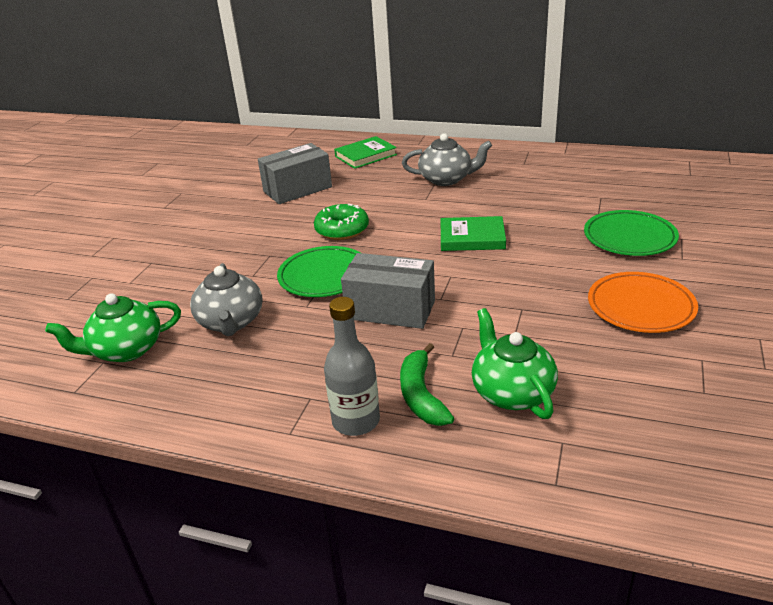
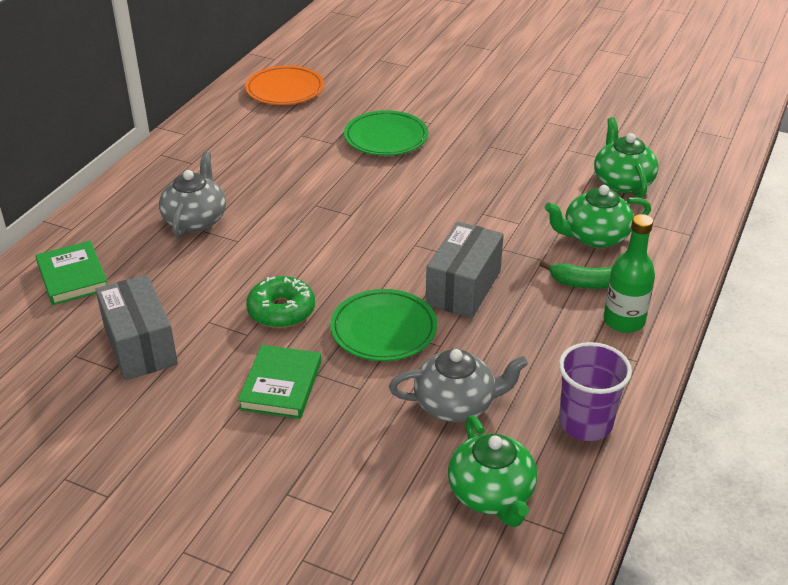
camera: 85 degrees left, 5 degrees up
grey bottle [324,297,380,436] -> green bottle [604,214,655,333]
green book [441,216,506,251] -> green book moved to [238,345,321,419]
orange plate [588,272,698,333] -> orange plate moved to [245,65,324,105]
none -> purple cup [559,342,632,441]
none -> green teapot [594,117,659,197]

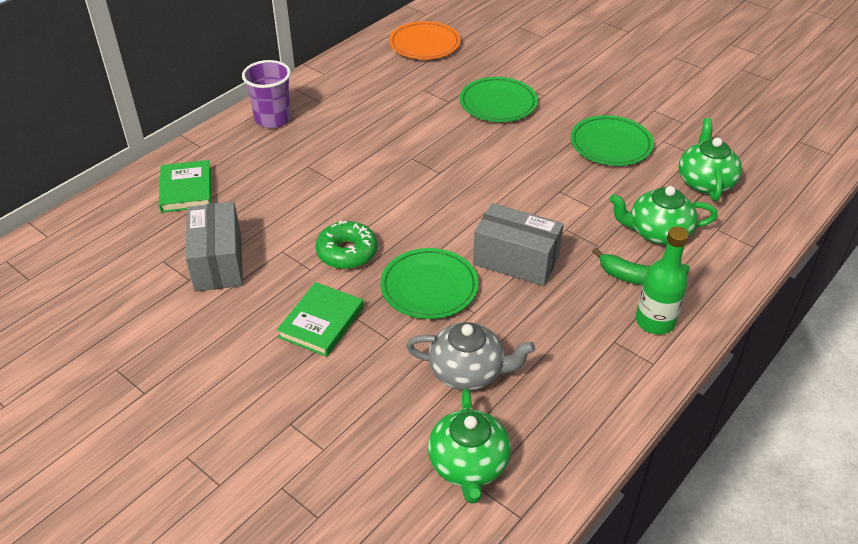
camera: 15 degrees right, 5 degrees up
grey teapot [159,152,226,238] -> none
grey box [426,221,504,318] -> grey box turned 75 degrees clockwise [473,203,564,286]
purple cup [559,342,632,441] -> purple cup moved to [242,60,291,128]
none -> green plate [570,115,654,166]

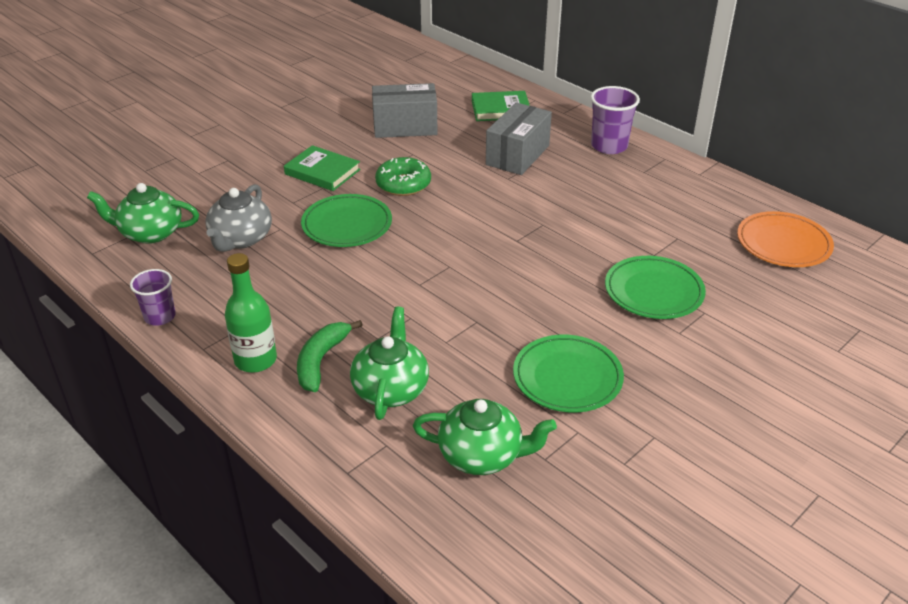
camera: 95 degrees right, 5 degrees down
grey box [473,203,564,286] -> grey box moved to [486,102,552,175]
none -> purple cup [130,269,176,326]

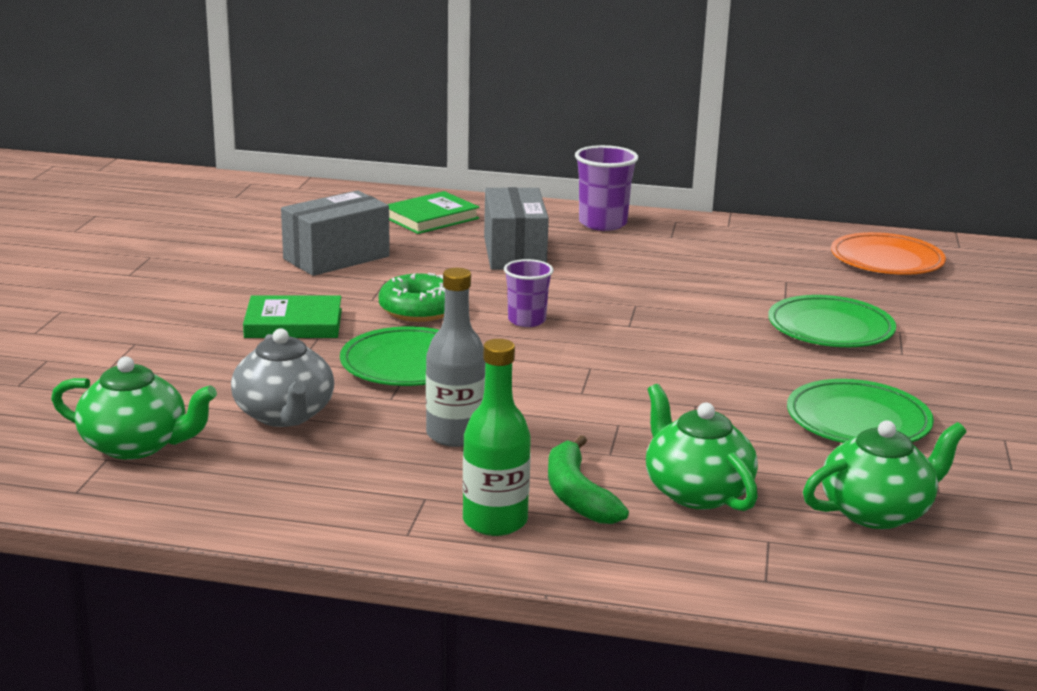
camera: 35 degrees left, 15 degrees down
green teapot [87,183,199,244] -> green teapot turned 135 degrees counterclockwise [51,356,217,460]
purple cup [130,269,176,326] -> purple cup moved to [504,259,553,327]
none -> grey bottle [426,268,485,447]

